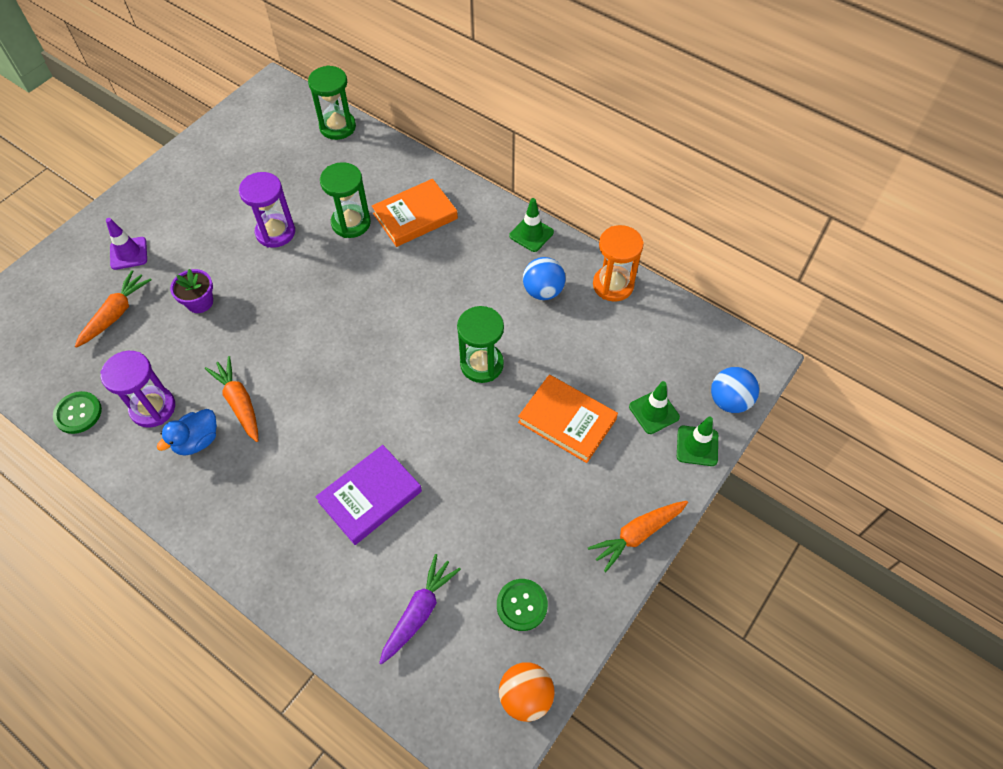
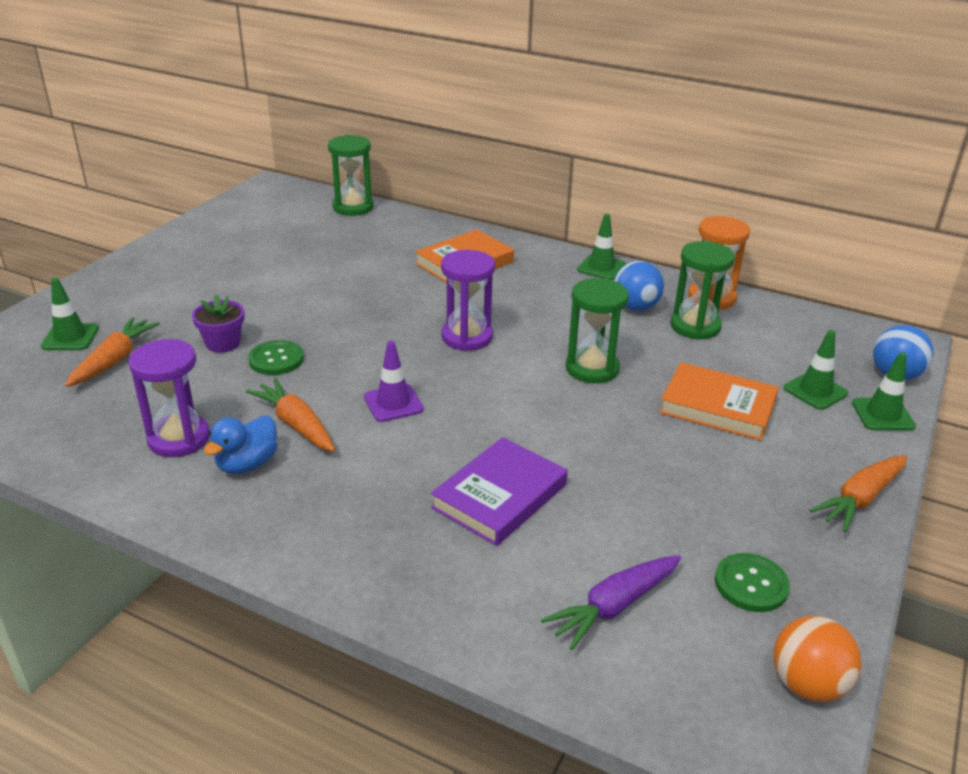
camera: 10 degrees left, 25 degrees down
green button [53,391,102,434] -> green button moved to [248,340,304,375]
purple traffic cone [106,218,147,270] -> purple traffic cone moved to [364,340,424,422]
purple hourglass [239,172,295,248] -> purple hourglass moved to [441,250,495,351]
green hourglass [320,162,371,238] -> green hourglass moved to [670,241,735,340]
purple carrot [379,554,461,665] -> purple carrot turned 150 degrees counterclockwise [541,555,681,650]
none -> green traffic cone [41,277,99,350]

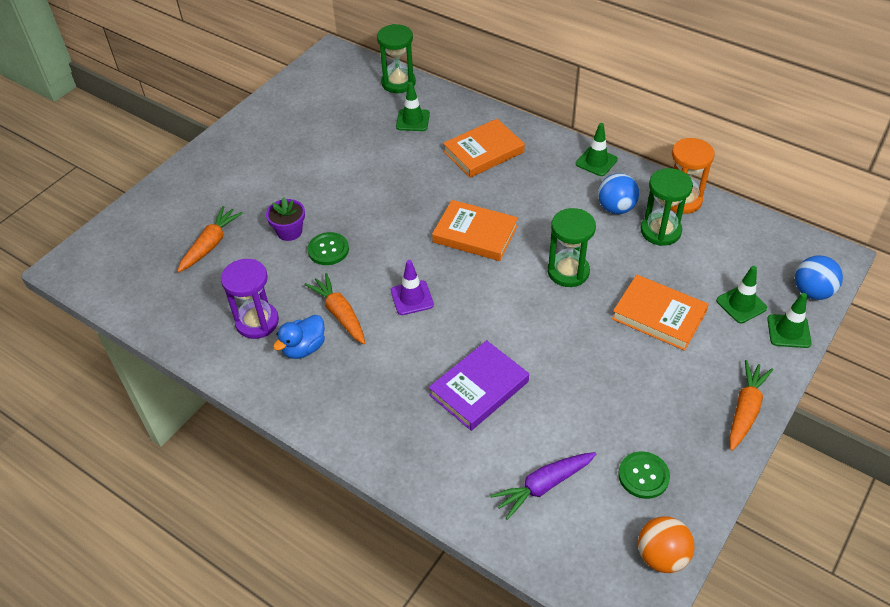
camera: 10 degrees right, 15 degrees up
green traffic cone [41,277,99,350] -> green traffic cone moved to [396,82,430,131]
purple hourglass [441,250,495,351] -> orange book [432,200,518,261]
orange carrot [809,455,907,532] -> orange carrot turned 150 degrees clockwise [729,360,773,451]

